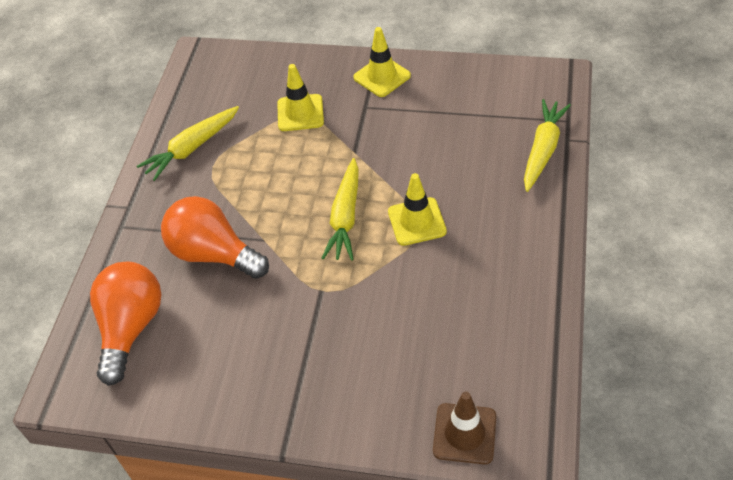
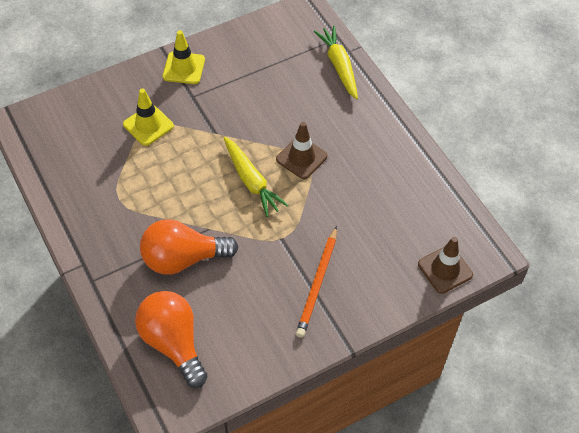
camera: 45 degrees left, 5 degrees up
yellow carrot [137,106,239,181] -> none
yellow traffic cone [388,173,447,246] -> brown traffic cone [276,122,328,179]
none -> orange pencil [296,226,337,338]

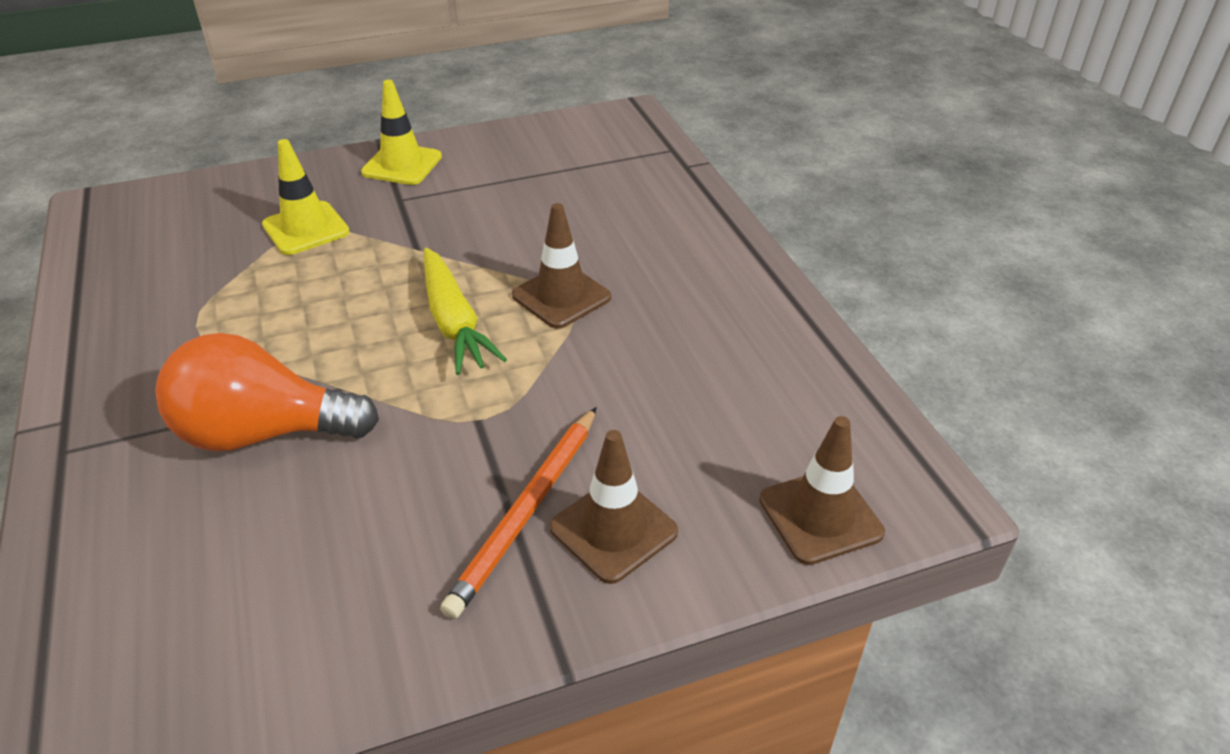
camera: 10 degrees right, 15 degrees down
orange light bulb [135,291,208,388] -> none
yellow carrot [313,26,358,100] -> none
none -> brown traffic cone [550,430,678,584]

